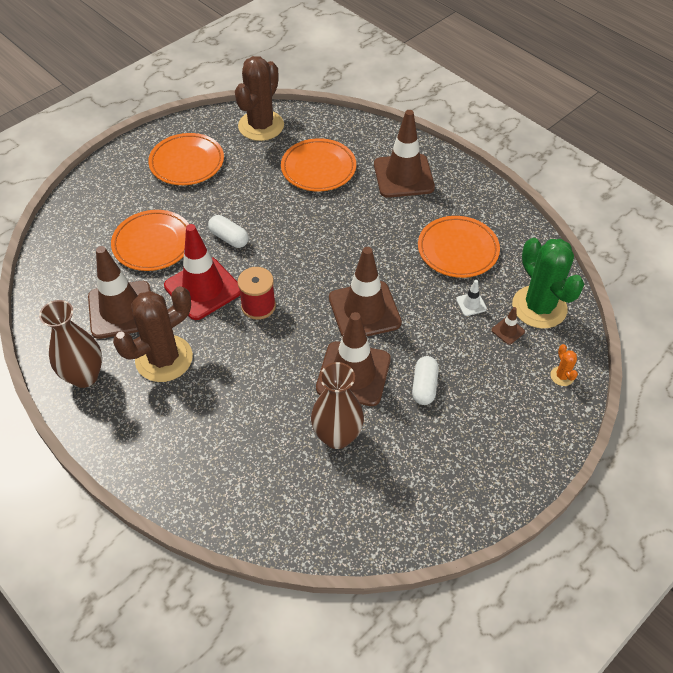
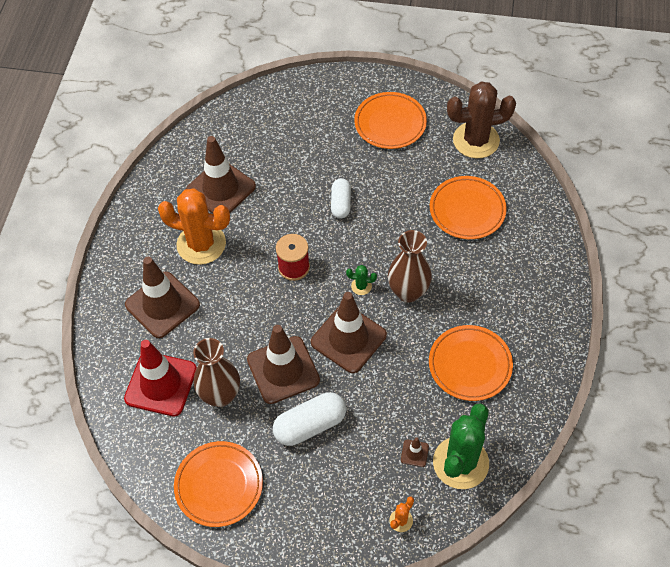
camera: 55 degrees right, 5 degrees up
brown vase [39,300,102,388] -> brown vase moved to [388,230,432,302]
orange plate [111,210,189,271] -> orange plate moved to [174,441,263,527]
brown cactus [113,286,193,382] -> orange cactus [158,188,230,265]
red traffic cone [164,224,240,320] -> red traffic cone moved to [124,340,197,416]
brown traffic cone [374,110,435,198] -> brown traffic cone moved to [125,257,200,338]
white capsule [412,356,439,405] -> white capsule [273,392,346,446], size x1.54
white traffic cone [456,280,487,316] -> none
none -> green cactus [346,265,377,295]

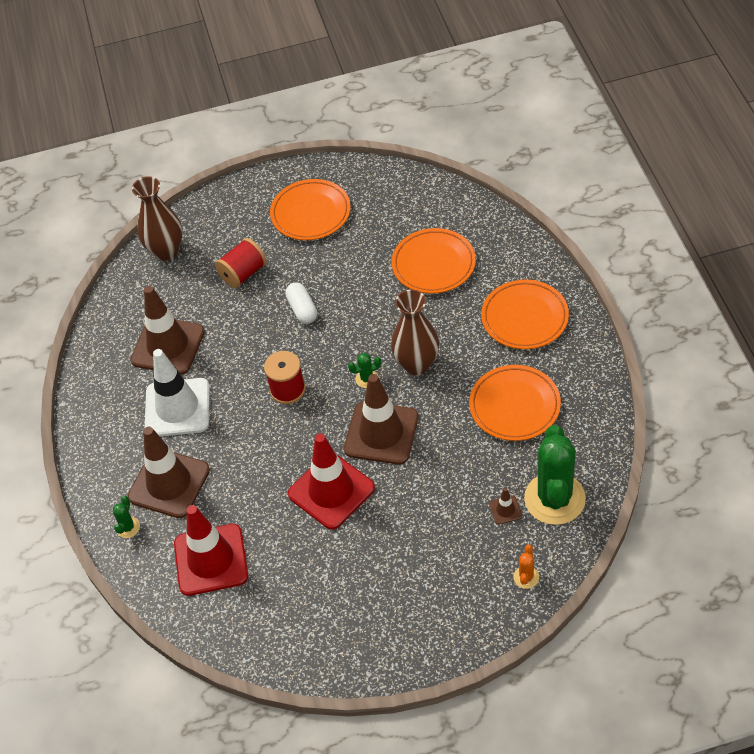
camera: 20 degrees left, 5 degrees down
orange cactus [158,188,230,265] -> white traffic cone [145,349,210,436]
orange plate [174,441,263,527] -> orange plate moved to [481,280,569,349]
brown vase [193,338,240,407] -> brown vase moved to [132,176,183,261]
brown traffic cone [247,325,320,404] -> red traffic cone [288,434,375,529]
white capsule [273,392,346,446] -> none
brown cactus [447,81,516,158] -> none
none -> green cactus [113,496,140,538]
none -> red spool [215,238,267,288]

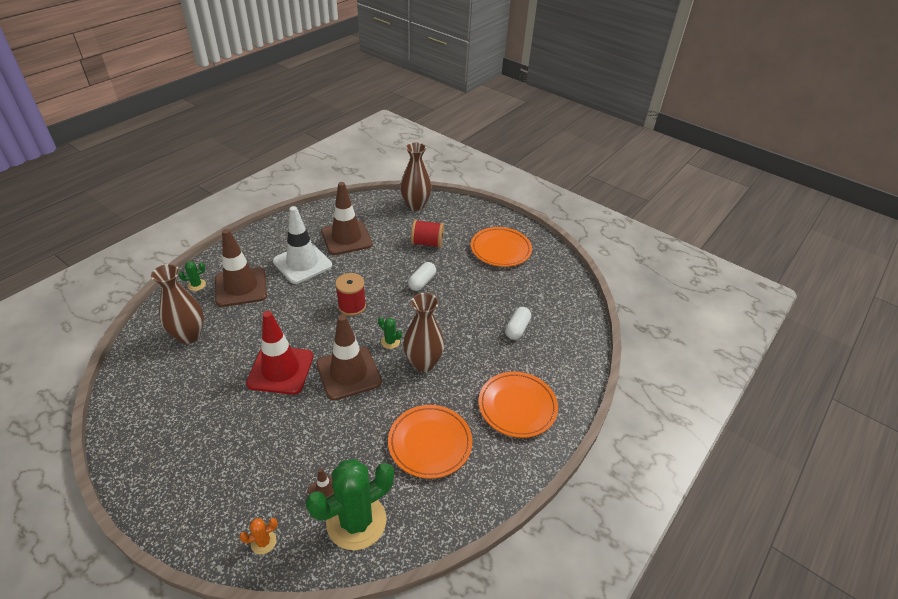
camera: 45 degrees right, 10 degrees down
red traffic cone [174,505,248,596] -> brown vase [151,264,204,344]
orange plate [392,228,476,294] -> white capsule [505,307,531,340]

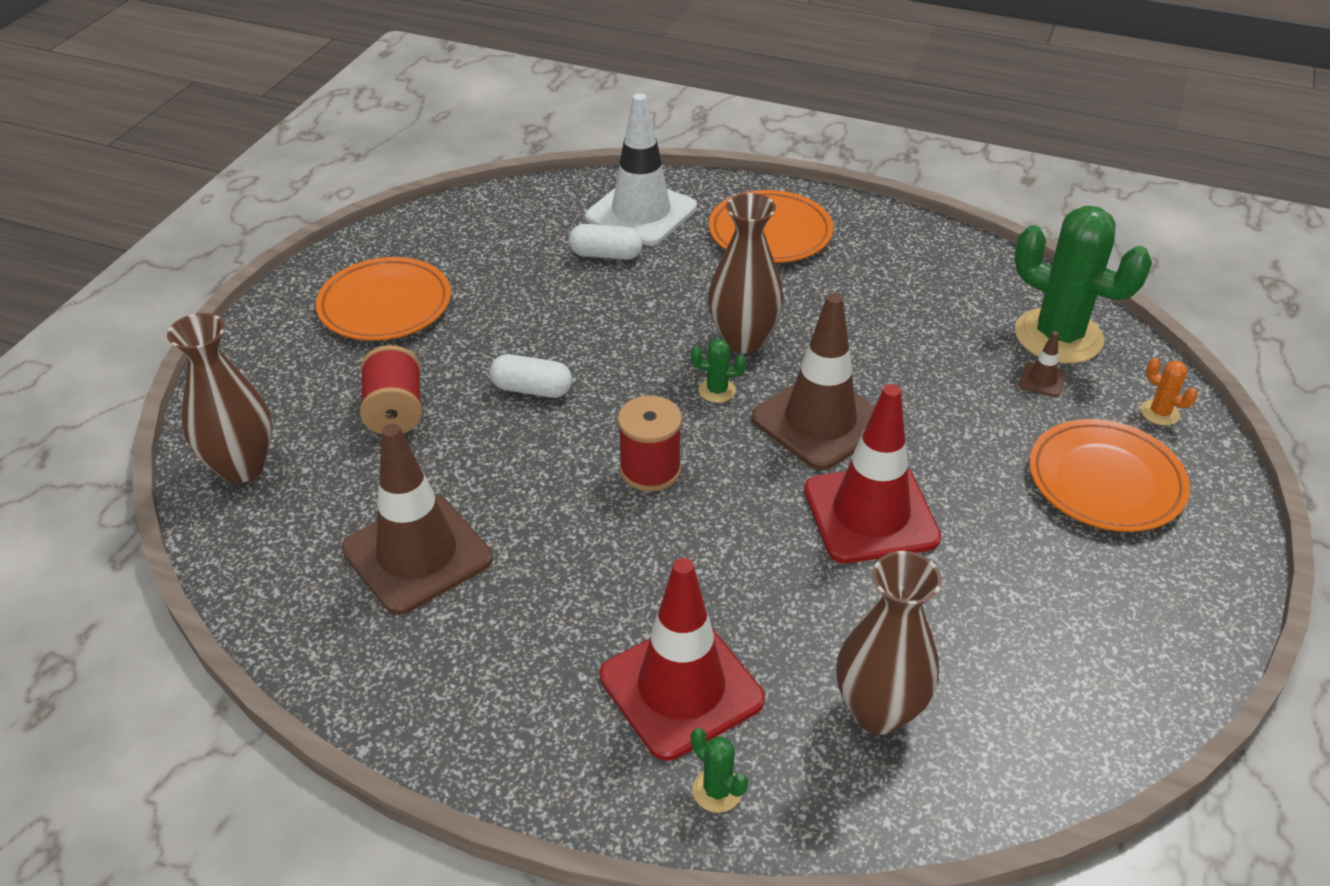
camera: 105 degrees left, 0 degrees up
brown traffic cone [215,229,267,307] -> red traffic cone [600,558,765,761]
white traffic cone [273,206,332,284] -> white traffic cone moved to [585,93,697,246]
green cactus [378,317,402,349] -> green cactus turned 75 degrees clockwise [691,339,746,403]
orange plate [388,405,472,479] -> orange plate moved to [1029,419,1190,532]

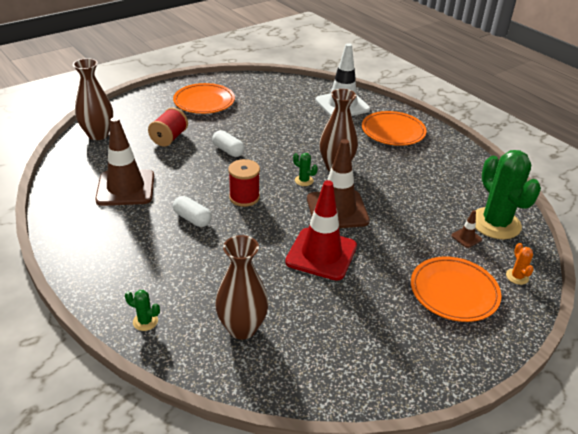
camera: 30 degrees right, 5 degrees down
white capsule [569,224,643,260] -> white capsule moved to [173,196,212,227]
red traffic cone [600,558,765,761] -> none
green cactus [691,728,748,813] -> green cactus turned 60 degrees counterclockwise [125,290,160,331]

